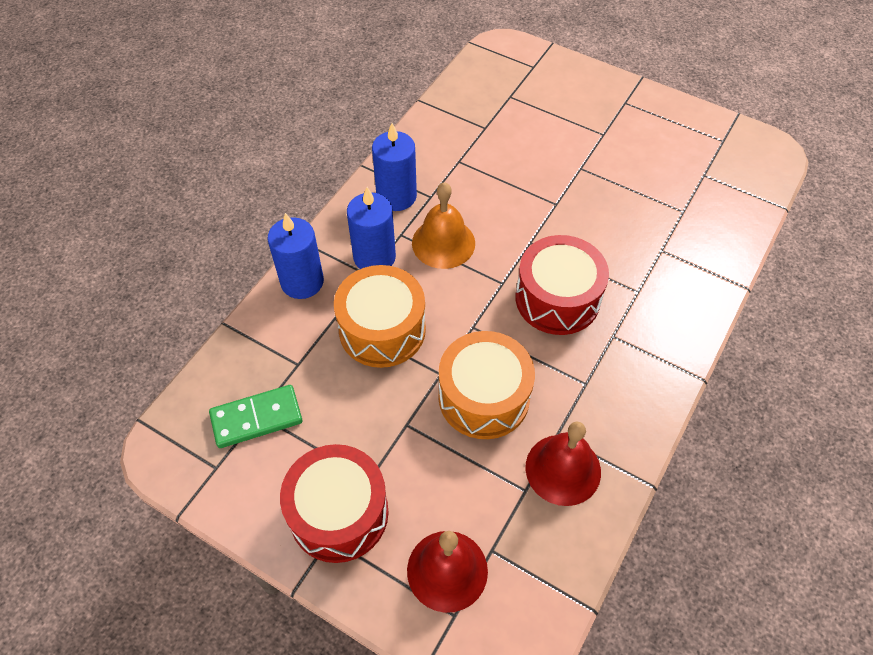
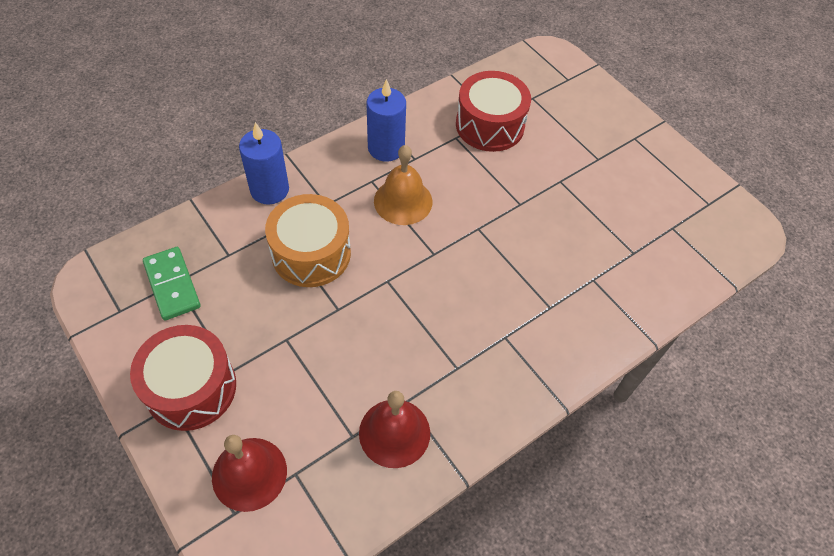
camera: 20 degrees right, 0 degrees up
green domino [209,385,303,448] -> green domino turned 60 degrees clockwise [143,247,201,320]
blue candle [347,187,396,269] -> none
orange drum [439,331,535,439] -> none
red drum [516,235,609,335] -> red drum moved to [456,71,531,152]

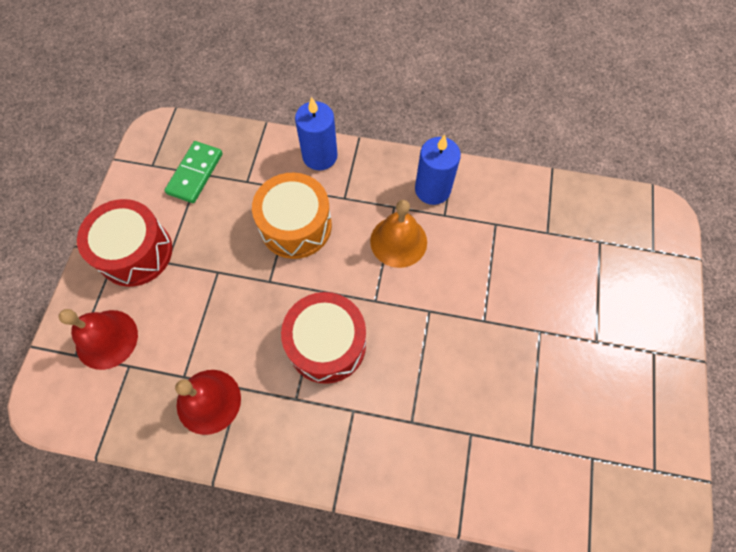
camera: 50 degrees right, 10 degrees up
red drum [456,71,531,152] -> red drum moved to [281,292,366,384]

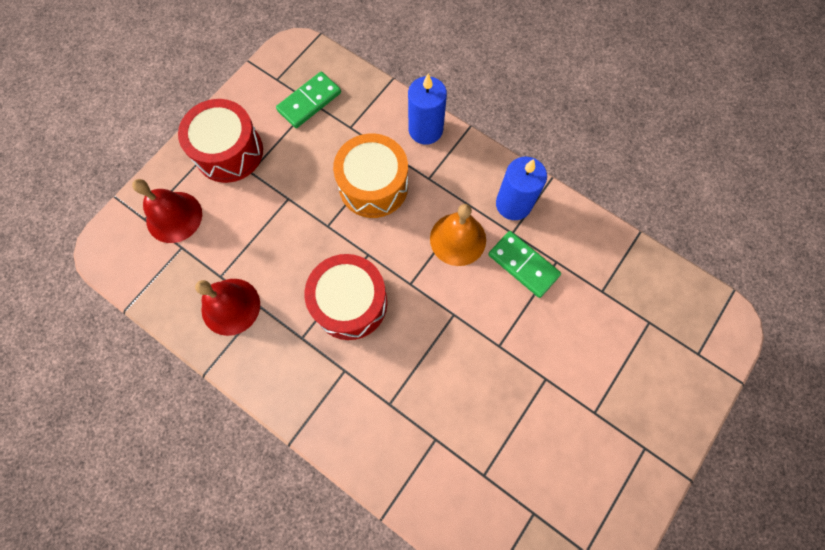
camera: 25 degrees right, 5 degrees up
none -> green domino [488,231,561,298]

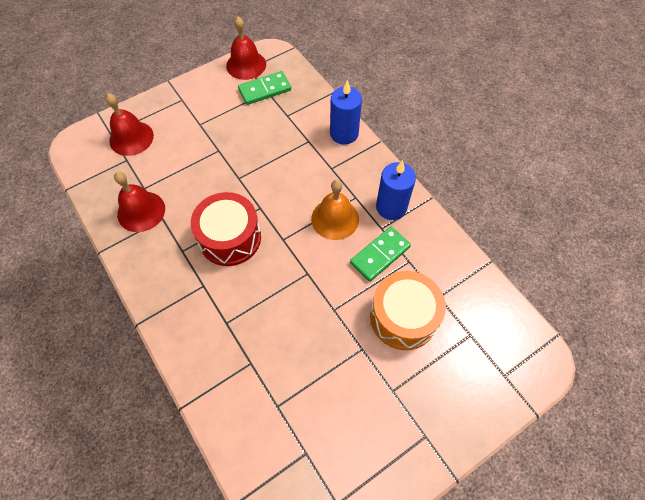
camera: 20 degrees right, 10 degrees down
red drum [178,99,263,183] -> none
orange drum [333,134,408,218] -> orange drum moved to [370,271,446,350]
green domino [488,231,561,298] -> green domino turned 75 degrees clockwise [350,227,411,282]
none -> red bell [226,16,266,80]

